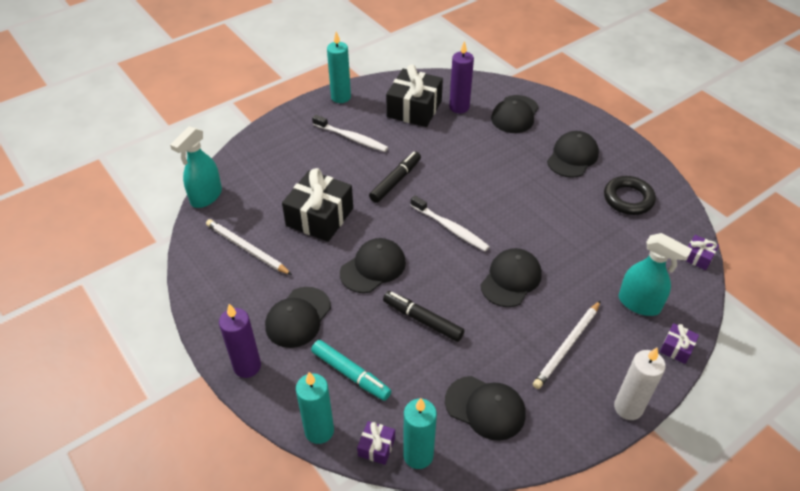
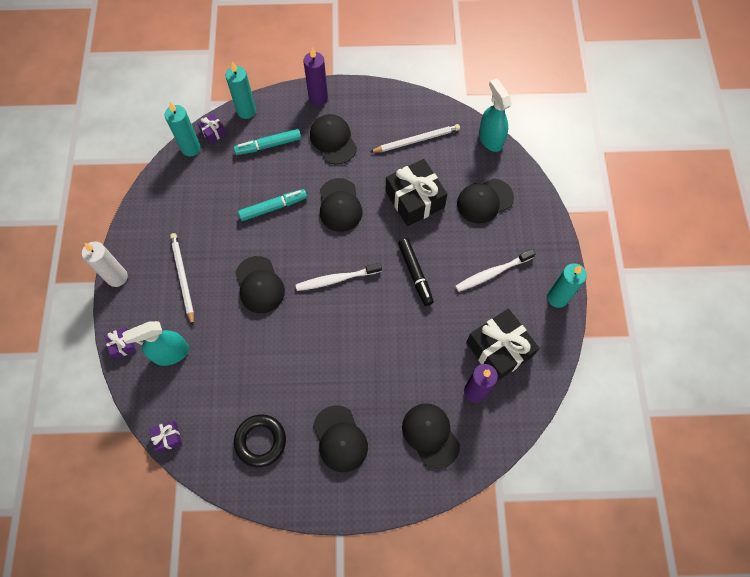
camera: 125 degrees right, 20 degrees up
black marker [383,291,465,342] -> turquoise marker [238,189,307,221]
black cap [445,376,526,441] -> black cap moved to [457,179,514,224]

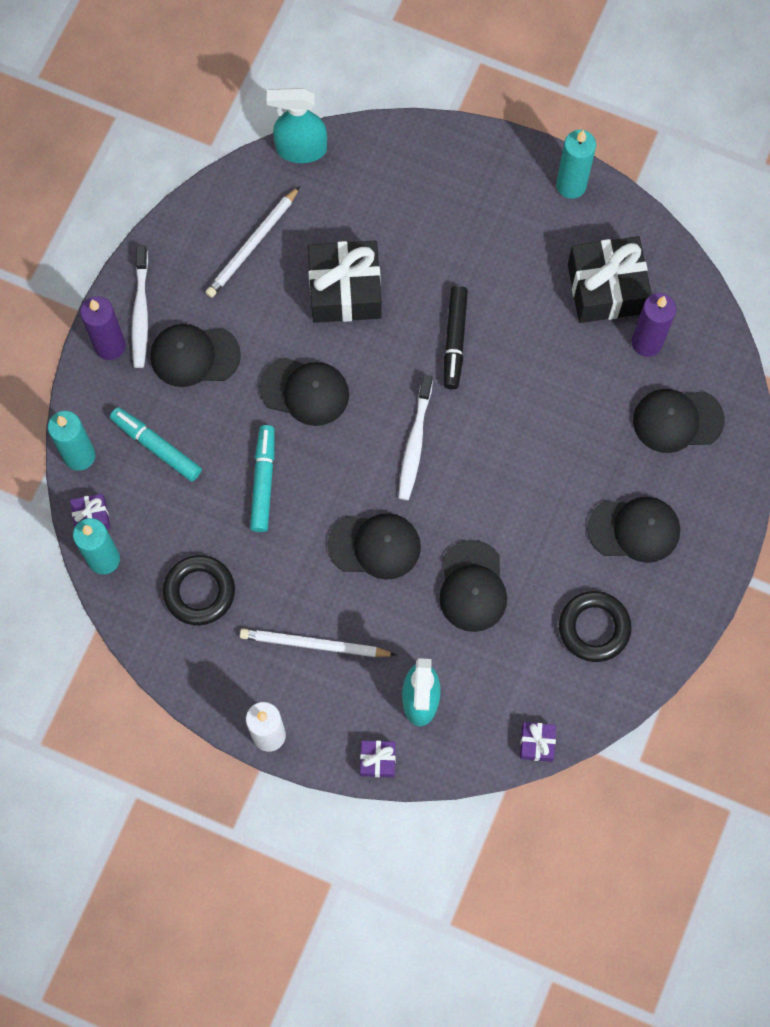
camera: 65 degrees left, 5 degrees up
turquoise marker [234,129,301,155] -> turquoise marker turned 120 degrees clockwise [110,407,202,482]
white pencil [370,124,460,152] -> white pencil turned 150 degrees counterclockwise [205,186,300,298]
black marker [398,238,434,306] -> black marker turned 90 degrees clockwise [444,286,468,389]
white toothbrush [455,249,535,292] -> white toothbrush moved to [132,245,148,368]
black cap [457,179,514,224] -> black cap moved to [439,540,507,632]
none -> black ring [163,555,235,625]

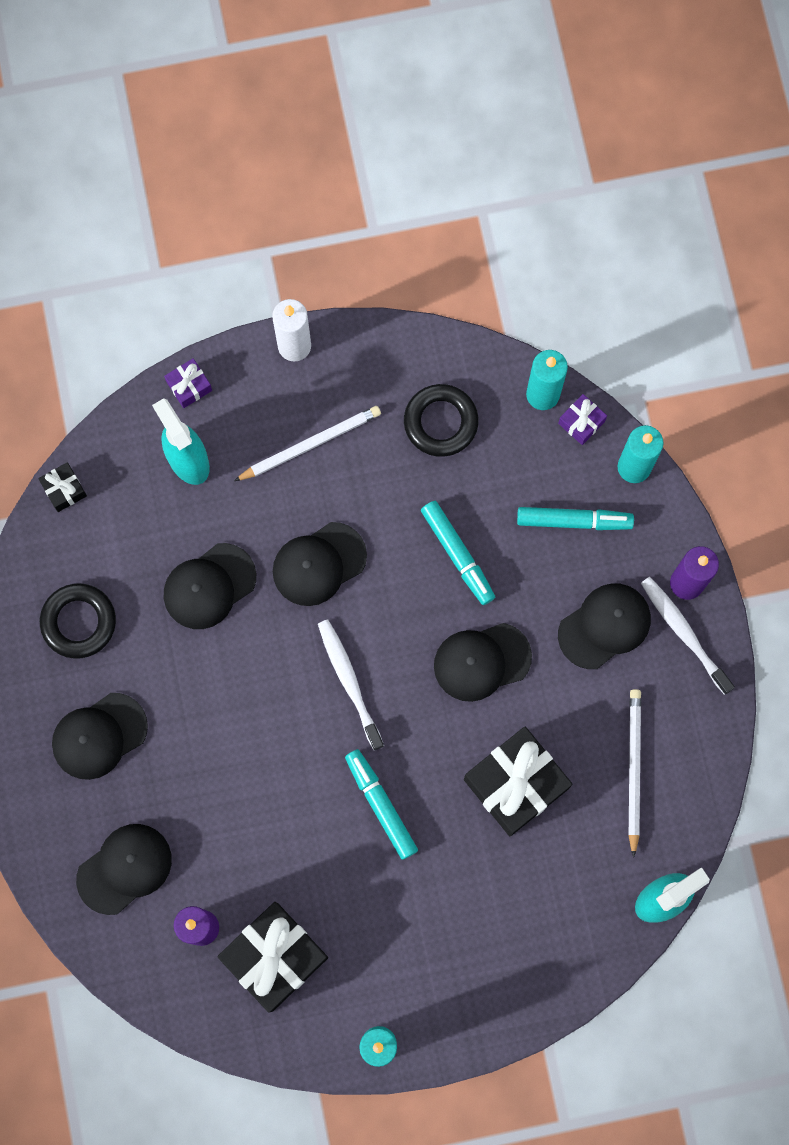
camera: 145 degrees right, 5 degrees up
black cap [439,540,507,632] -> black cap turned 90 degrees counterclockwise [164,543,256,629]
black marker [444,286,468,389] -> turquoise marker [345,749,418,860]
purple gift [520,722,556,762] -> black gift [38,462,87,512]

